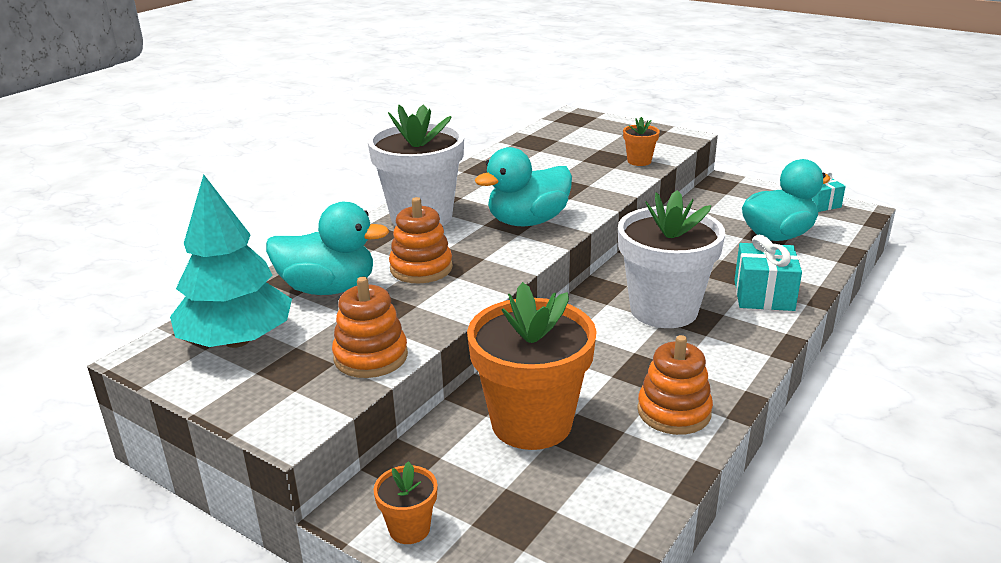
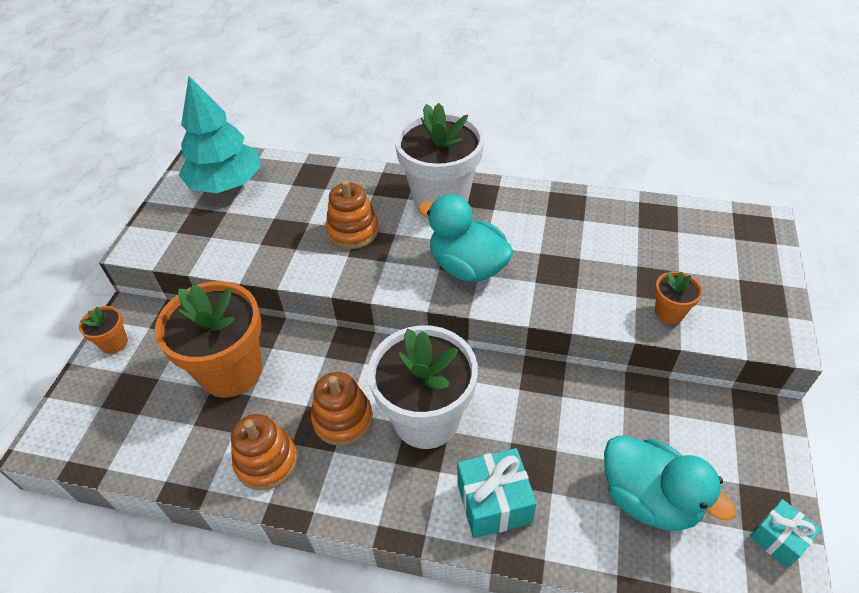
camera: 70 degrees right, 20 degrees up
turquoise duck [266,202,389,295] -> none
orange stacking toy [332,277,408,378] -> orange stacking toy moved to [311,372,373,446]

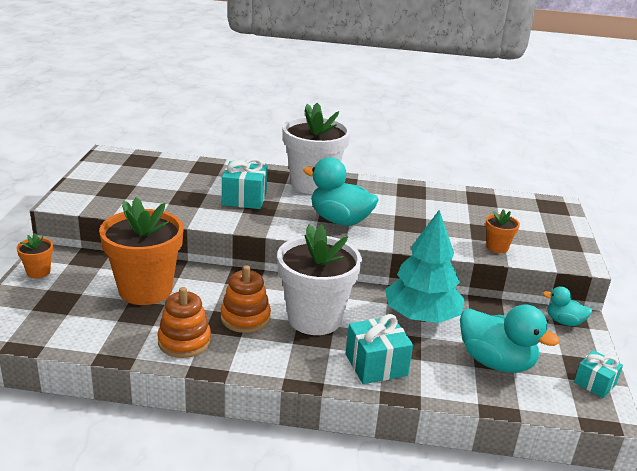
camera: 10 degrees left, 20 degrees down
turquoise tree [179,76,261,193] -> turquoise tree moved to [385,210,465,323]
orange stacking toy [326,180,379,249] -> turquoise gift [222,158,268,209]
none -> turquoise duck [543,286,592,326]

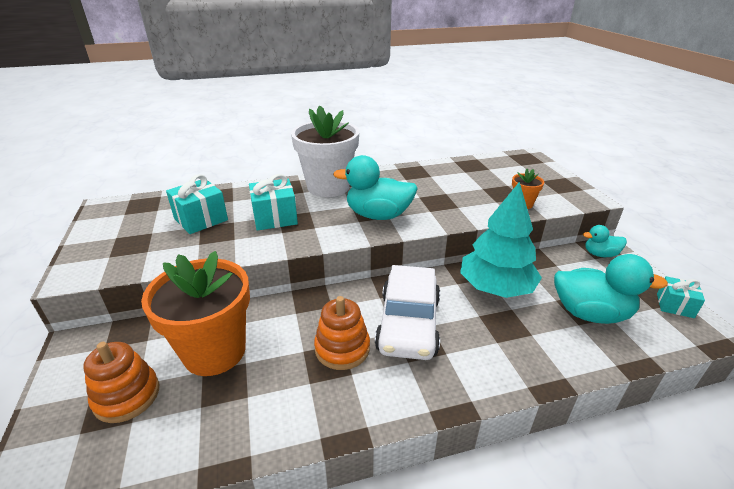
camera: 20 degrees left, 5 degrees up
orange flower pot [17,233,53,278] -> none
orange stacking toy [157,287,211,358] -> orange stacking toy moved to [84,342,159,423]
white flower pot [277,224,362,335] -> white car [375,265,440,360]
turquoise gift [346,314,413,384] -> turquoise gift moved to [166,174,228,234]

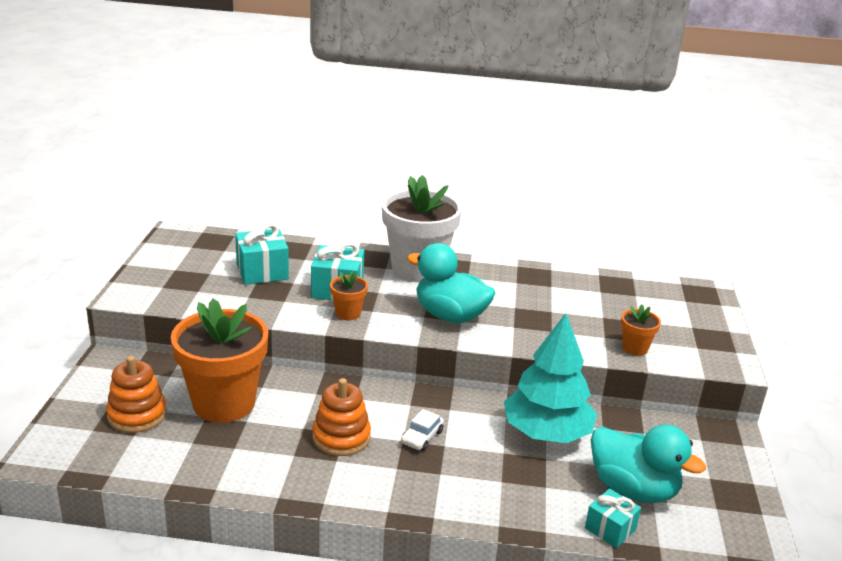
camera: 20 degrees right, 5 degrees down
white car [375,265,440,360] -> white car [401,409,444,451], size x0.42
turquoise duck [583,225,627,257] -> none
turquoise gift [657,276,705,318] -> turquoise gift moved to [585,488,641,548]
none -> orange flower pot [330,271,368,320]

